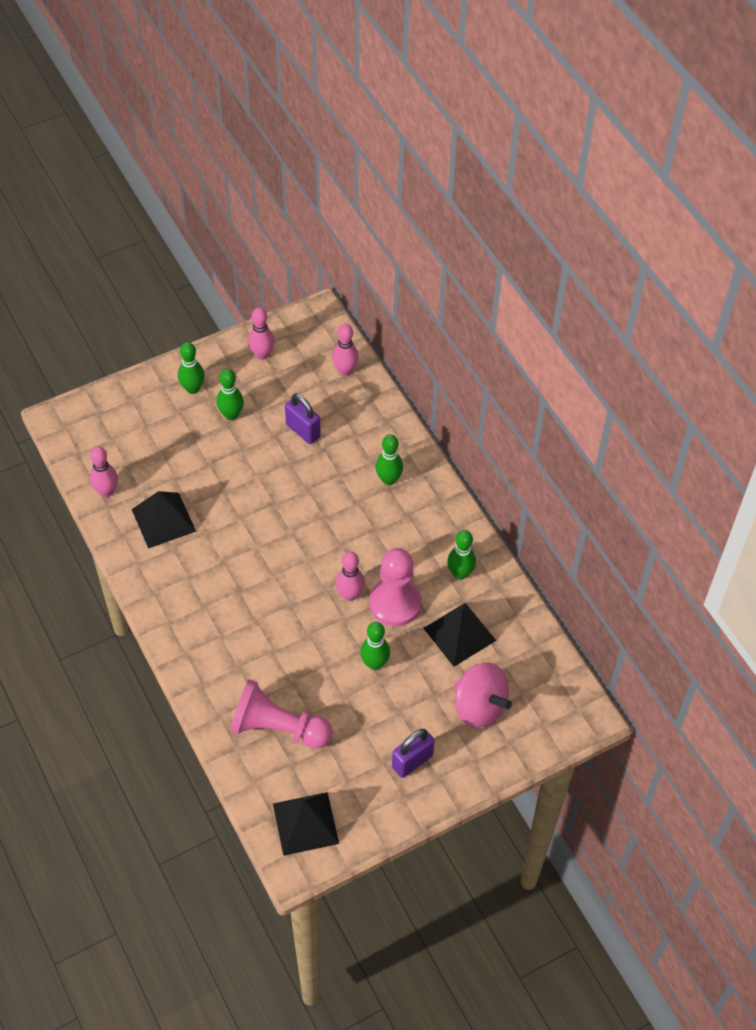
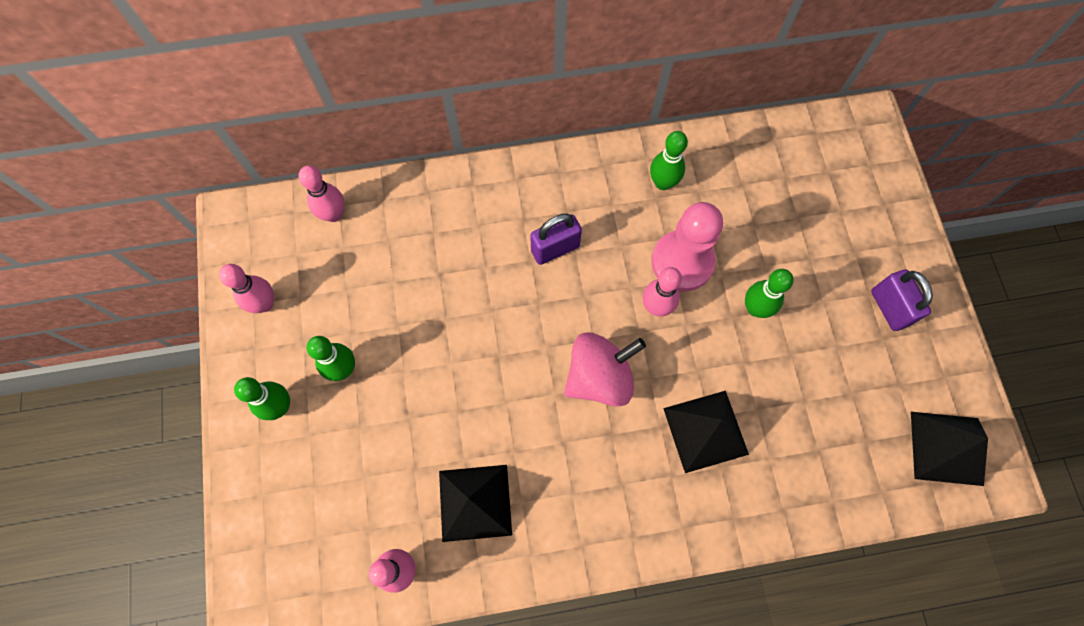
camera: 70 degrees left, 15 degrees up
pink pawn [230,679,333,749] -> none
purple padlock [285,393,321,444] -> purple padlock moved to [530,213,582,265]
green bowling pin [375,434,403,485] -> none
black pyramid [423,603,496,666] -> black pyramid moved to [663,391,749,473]
pink spinning top [454,663,512,728] -> pink spinning top moved to [564,332,646,407]

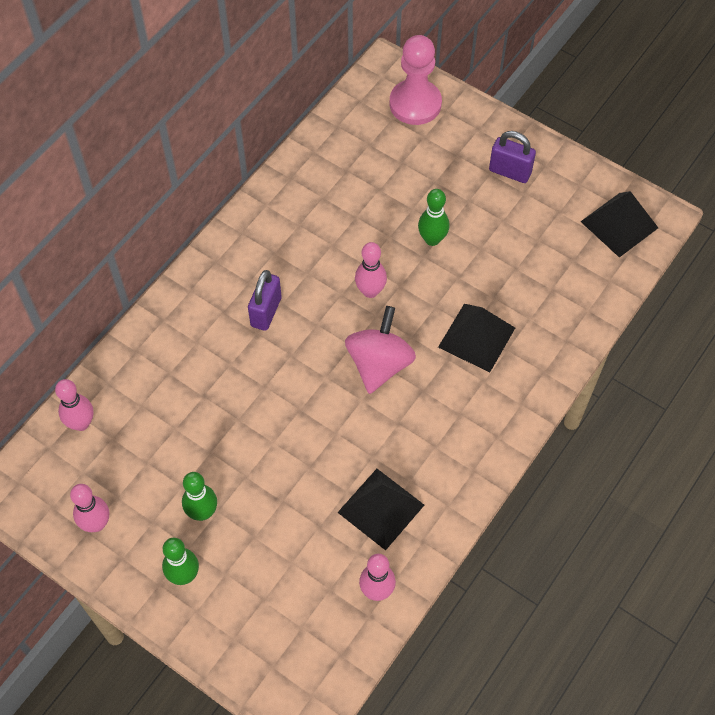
camera: 45 degrees left, 10 degrees down
green bowling pin [650,131,688,190] -> none
pink pawn [651,202,723,292] -> pink pawn moved to [390,35,442,125]

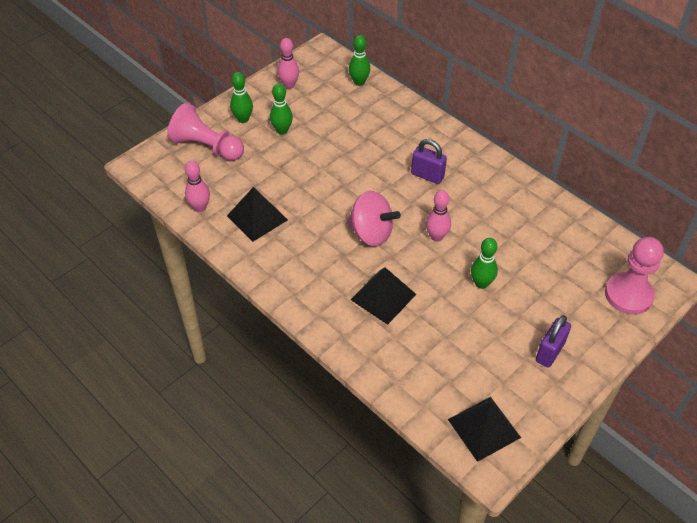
camera: 100 degrees right, 10 degrees down
pink bowling pin [55,379,93,431] -> green bowling pin [349,35,370,86]
none -> pink pawn [167,103,244,161]

